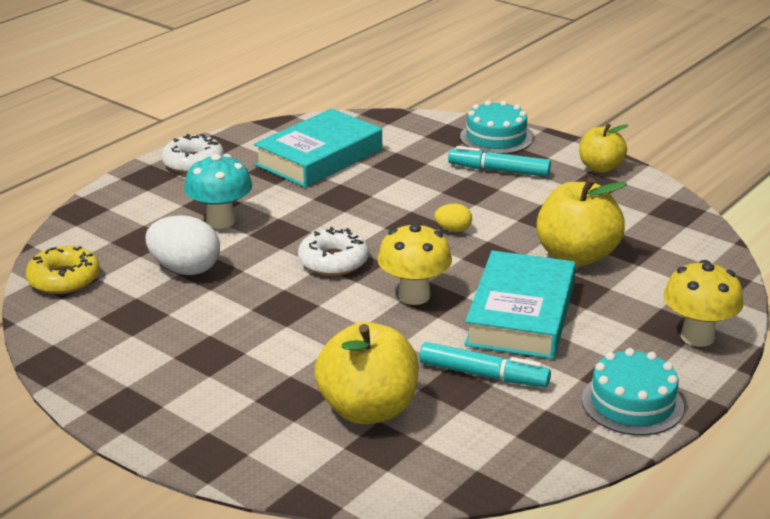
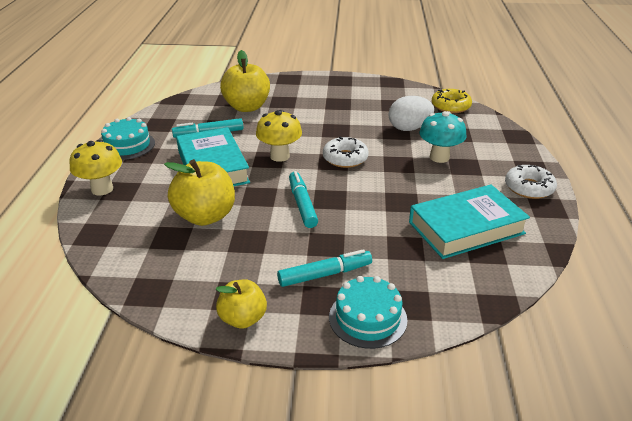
camera: 145 degrees right, 5 degrees up
turquoise book [254,109,382,187] -> turquoise book turned 60 degrees clockwise [409,185,530,259]
yellow egg [434,204,472,232] -> turquoise marker [289,171,318,228]

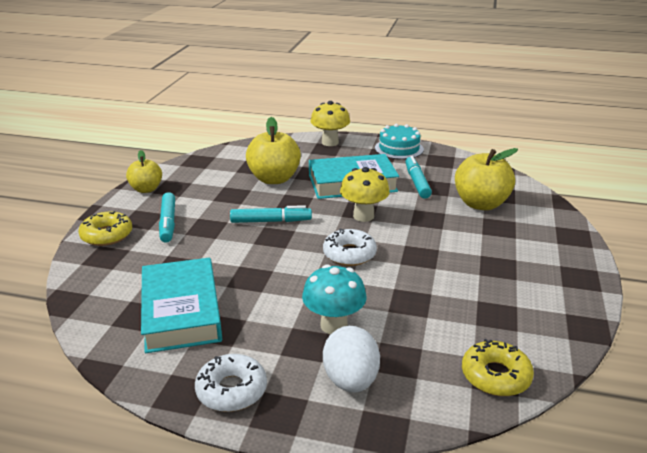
camera: 100 degrees right, 5 degrees down
turquoise cake [329,276,407,349] -> yellow donut [78,211,132,246]
white egg [389,96,434,131] -> white egg moved to [323,326,380,393]

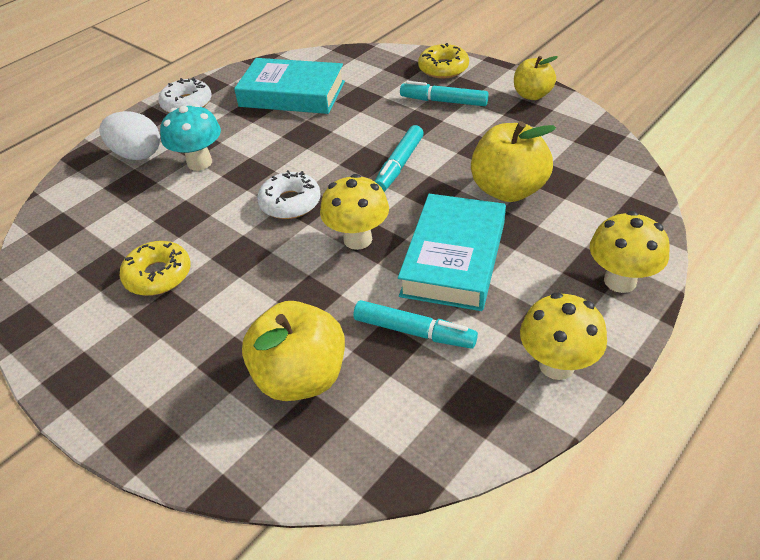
camera: 120 degrees right, 15 degrees up
turquoise cake [375,124,424,159] -> yellow mushroom [520,292,607,380]
yellow donut [462,339,534,396] -> yellow donut moved to [120,241,191,296]

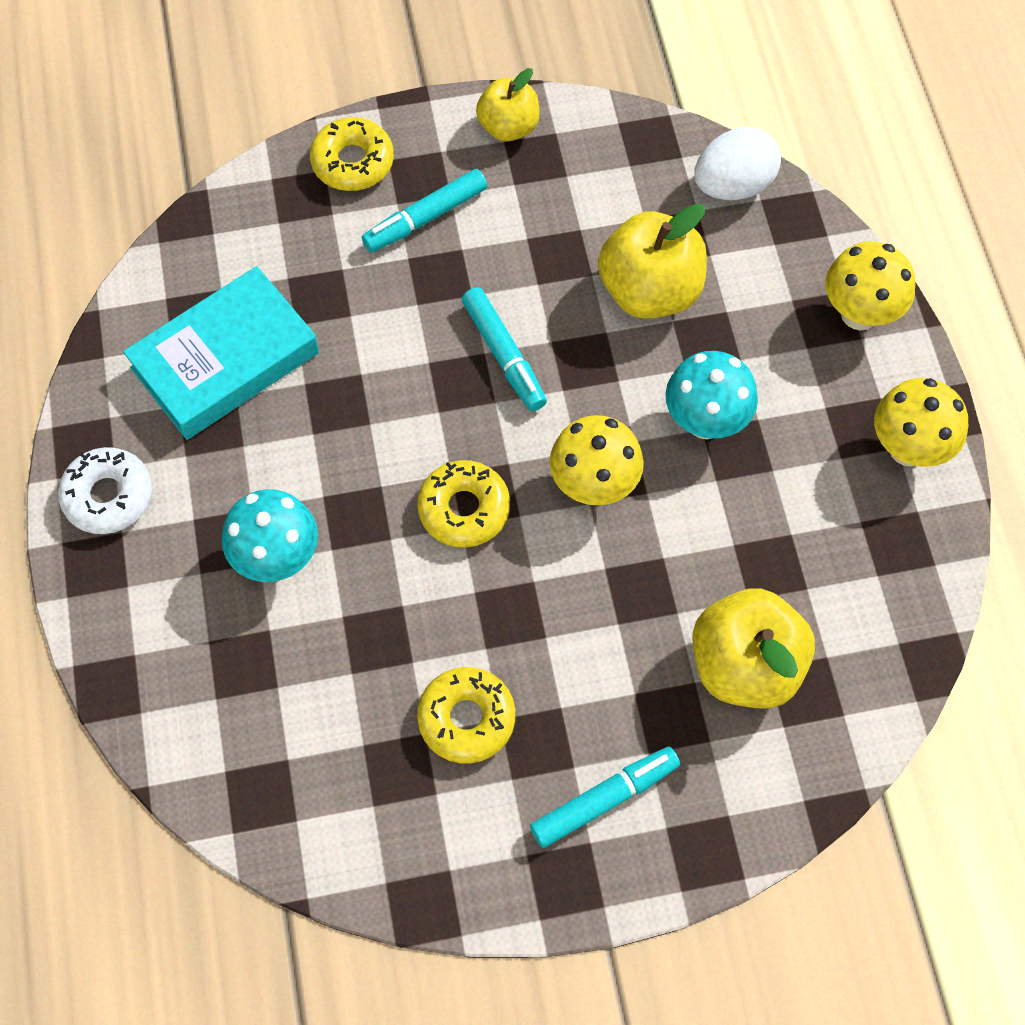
camera: 55 degrees left, 20 degrees up
white egg [99,111,160,160] -> white egg moved to [694,127,781,200]
white donut [257,170,321,219] -> yellow donut [417,460,510,548]
turquoise marker [353,300,478,349] -> turquoise marker moved to [530,746,680,848]
turquoise book [398,194,506,311] -> turquoise mushroom [665,351,758,439]

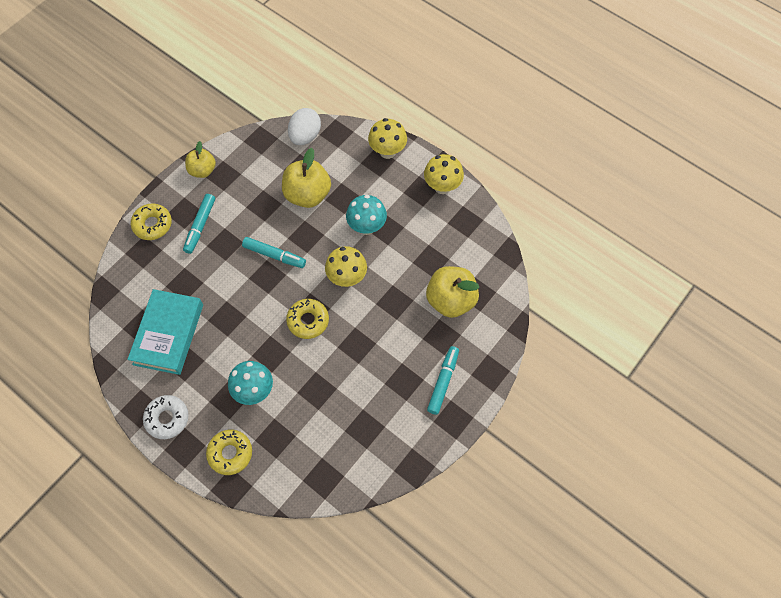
camera: 40 degrees left, 0 degrees up
yellow donut [417,667,515,764] -> yellow donut moved to [206,430,252,475]

